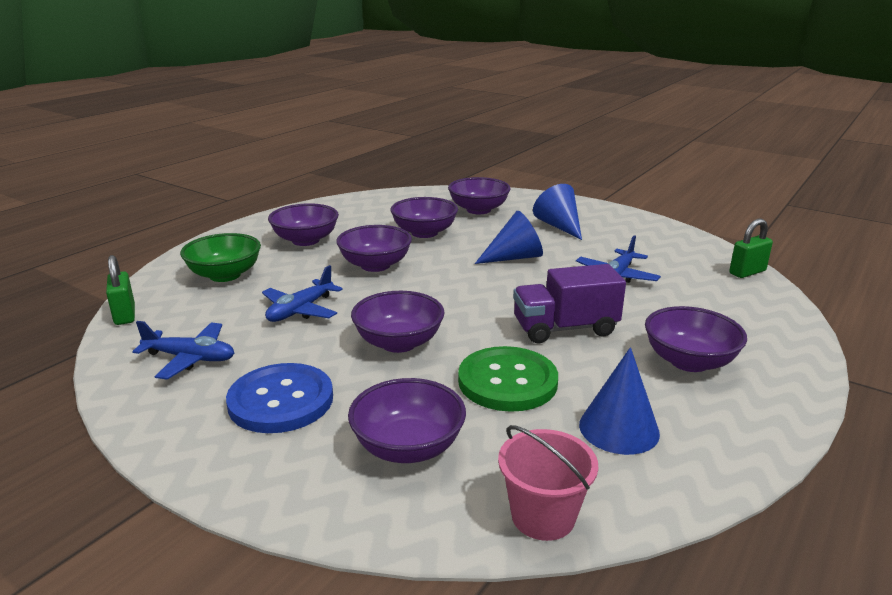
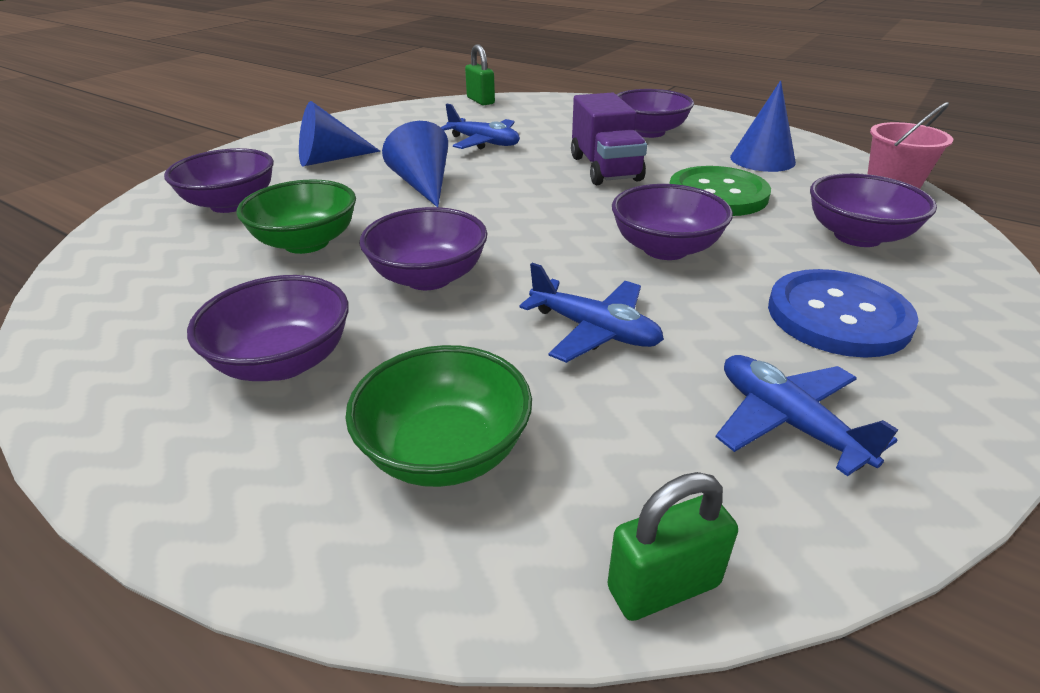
camera: 90 degrees left, 10 degrees up
blue plane [132,321,234,380] -> blue plane turned 45 degrees counterclockwise [716,355,898,476]
purple bowl [390,197,458,238] -> green bowl [236,179,356,254]

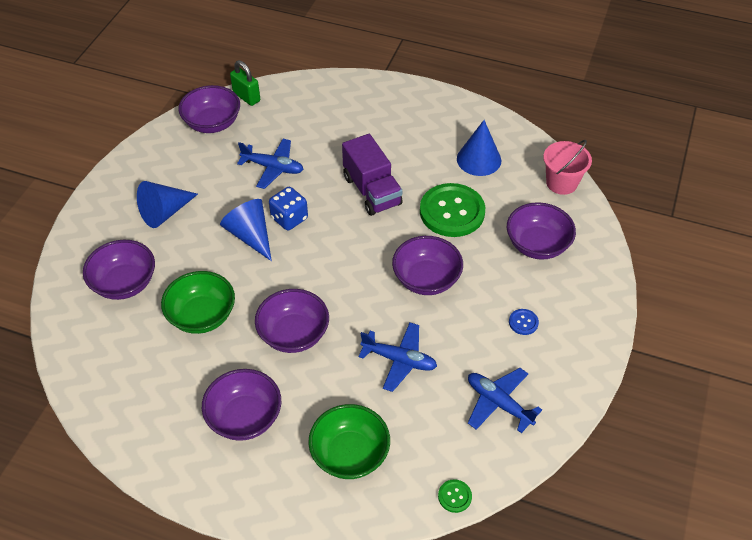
camera: 15 degrees left, 15 degrees up
green padlock [607,472,738,621] -> green button [438,479,472,513]
purple bowl [616,89,694,138] -> purple bowl moved to [178,85,240,133]
blue button [768,269,919,358] -> blue button [509,309,539,335], size x0.41
none -> blue dice [269,187,308,230]

